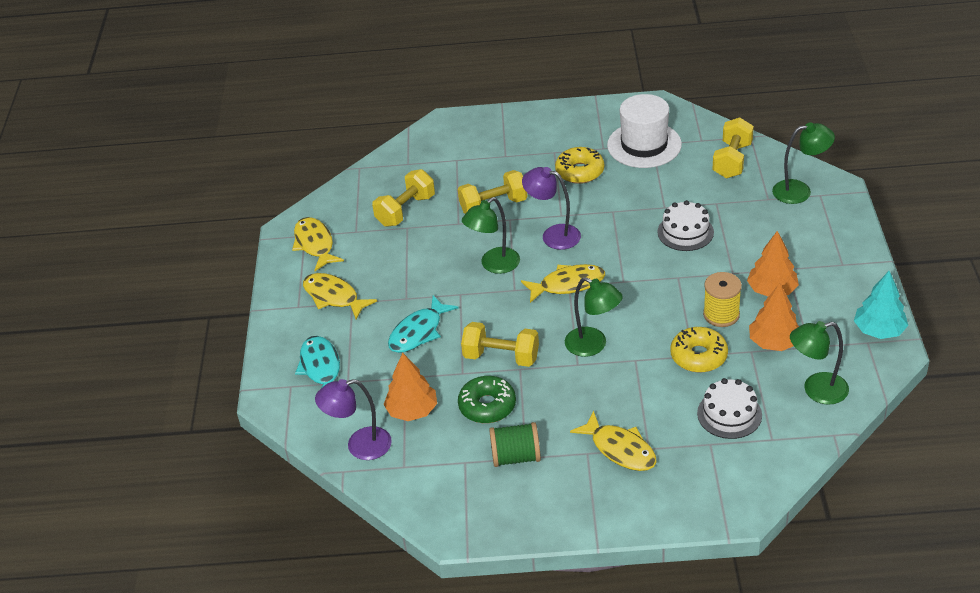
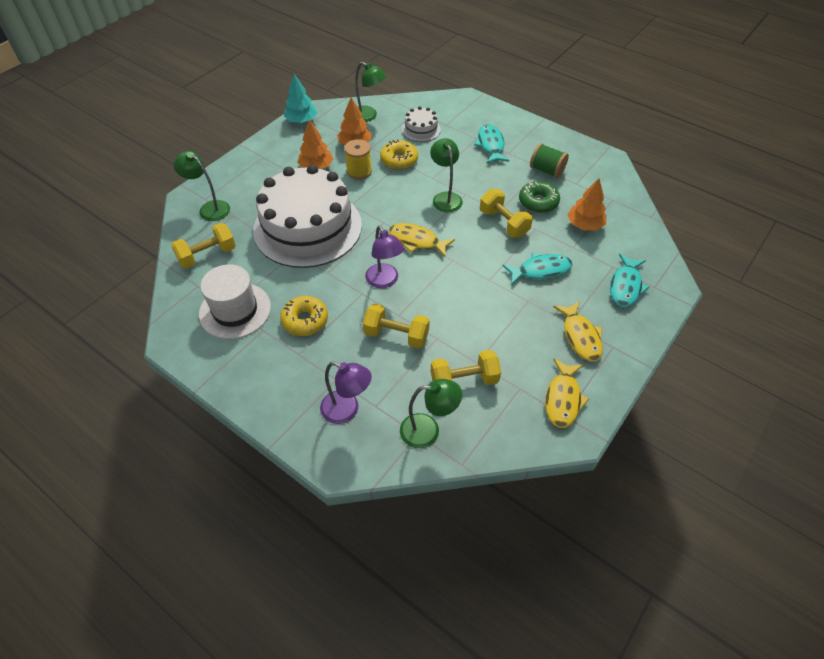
camera: 145 degrees left, 10 degrees up
purple lamp [315,379,392,460] -> purple lamp moved to [320,362,372,424]
green lamp [462,197,520,274] -> green lamp moved to [400,379,462,449]
yellow fish [570,411,657,471] -> turquoise fish [474,124,509,163]
white cake [657,200,714,251] -> white cake [253,164,362,268], size x2.40

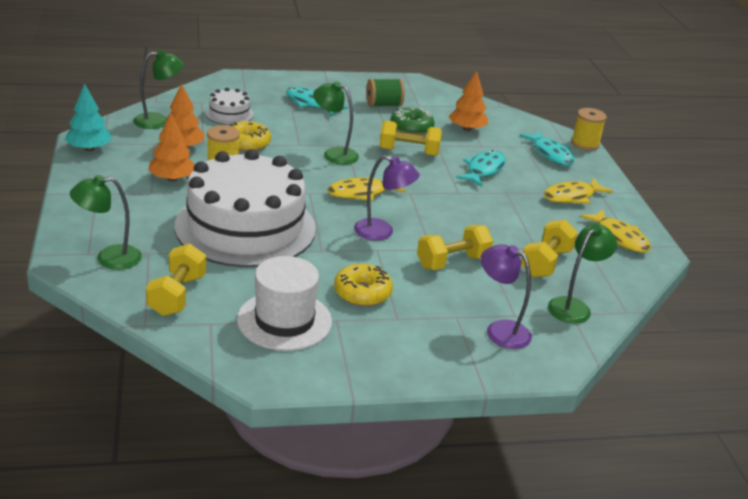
camera: 50 degrees left, 20 degrees down
purple lamp [320,362,372,424] -> purple lamp turned 120 degrees counterclockwise [481,244,532,349]
yellow fish [553,301,603,362] -> yellow fish turned 120 degrees clockwise [544,178,613,204]
none -> yellow spool [571,108,607,151]

